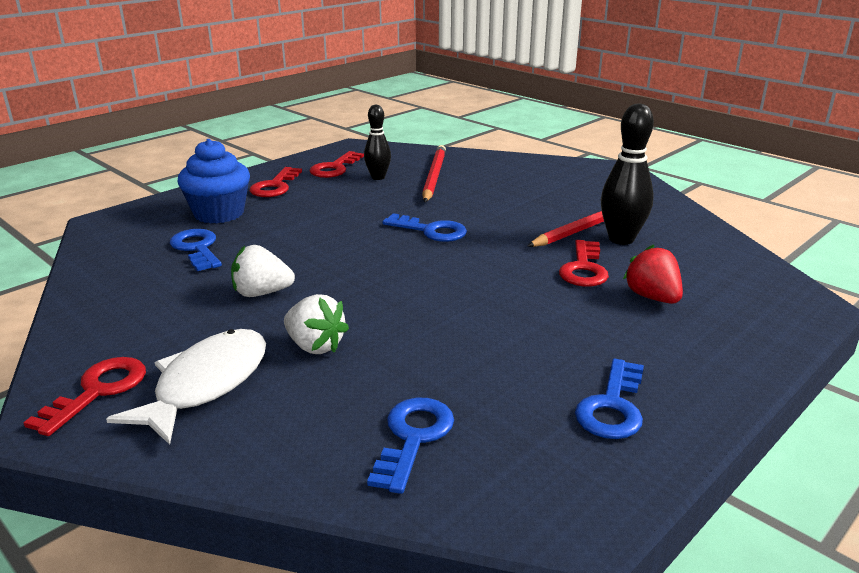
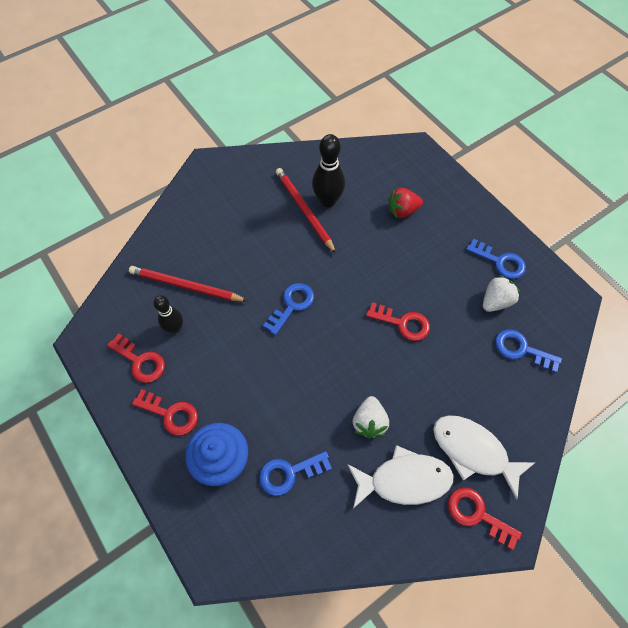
camera: 80 degrees left, 35 degrees up
white strawberry [284,294,349,354] -> white strawberry moved to [483,275,521,312]
red key [559,240,609,287] -> red key moved to [366,302,430,341]
none -> white fish [347,445,454,508]

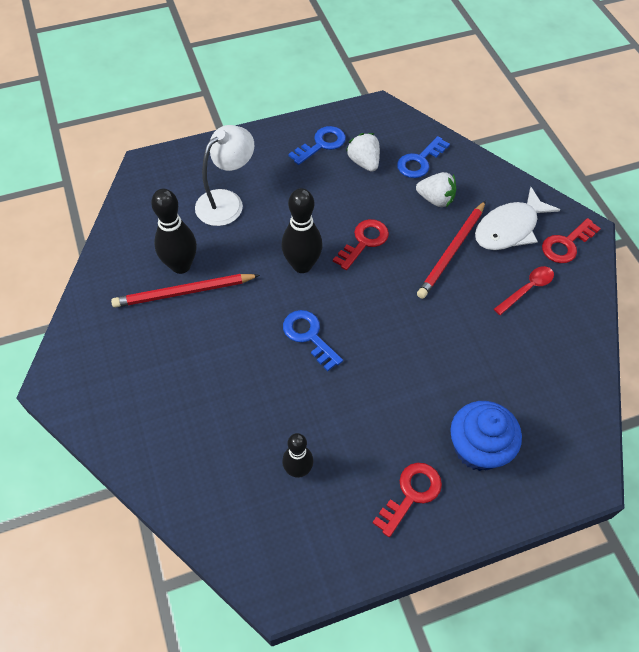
camera: 75 degrees left, 5 degrees down
red key [107,333,165,383] -> none
red pencil [129,266,248,301] -> red pencil moved to [417,201,486,299]
blue key [259,451,332,496] -> none
white fish [347,445,454,508] -> red spoon [494,266,554,315]
white strawberry [353,396,389,439] -> white strawberry moved to [416,172,456,207]
red strawberry [388,188,423,218] -> white lamp [195,125,254,226]
none -> black bowling pin [282,188,322,273]

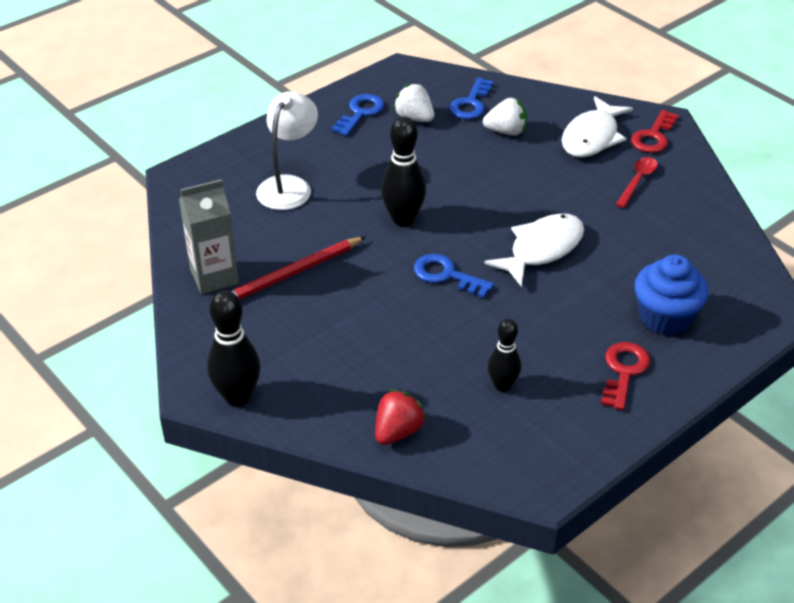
camera: 20 degrees left, 15 degrees down
black bowling pin [151,189,197,274] -> black bowling pin moved to [207,290,260,406]
red key [333,219,389,270] -> none
red pencil [417,201,486,299] -> none
none -> grey carton [179,179,239,294]
none -> red strawberry [375,389,426,445]
none -> white fish [484,213,584,287]

